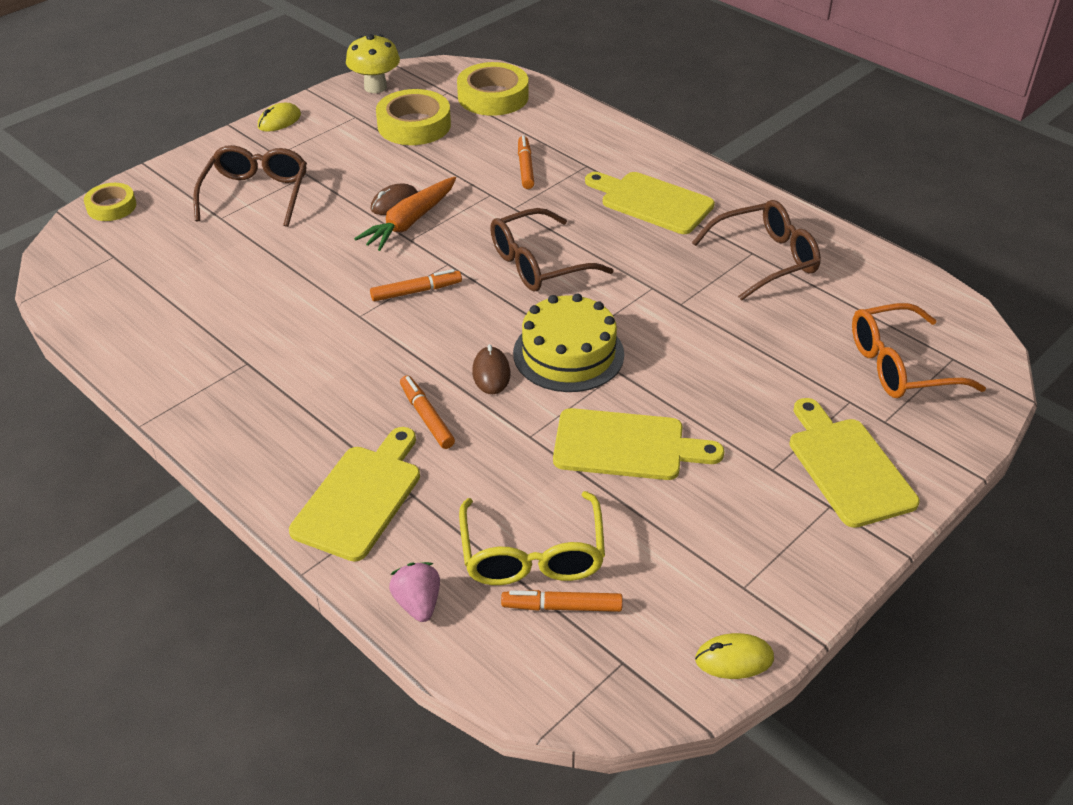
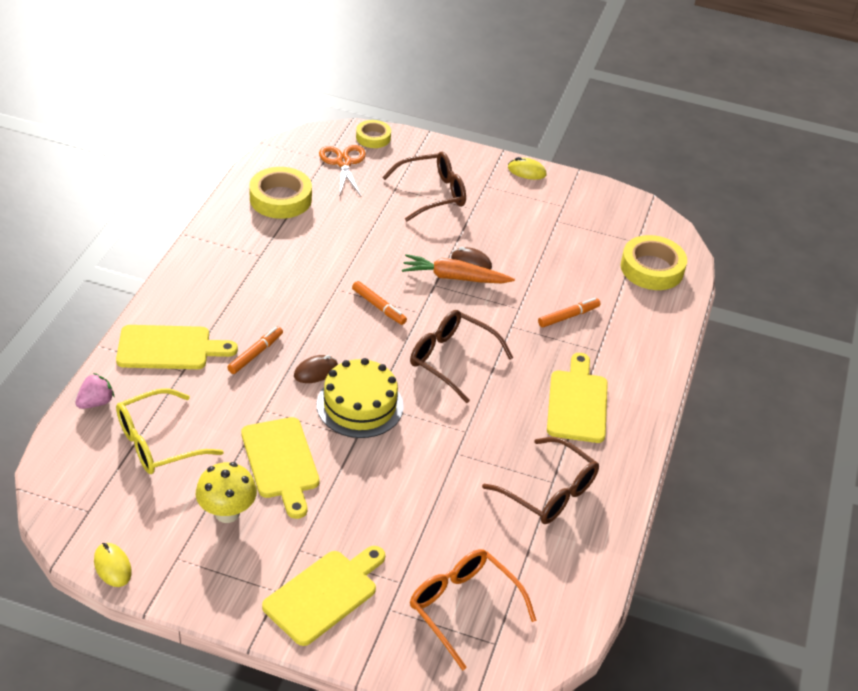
camera: 60 degrees right, 0 degrees up
yellow mushroom [346,34,400,93] -> yellow mushroom moved to [196,462,257,523]
yellow tape [376,89,451,145] -> yellow tape moved to [249,167,312,219]
orange marker [501,590,623,612] -> none
none -> orange scissors [319,145,366,197]

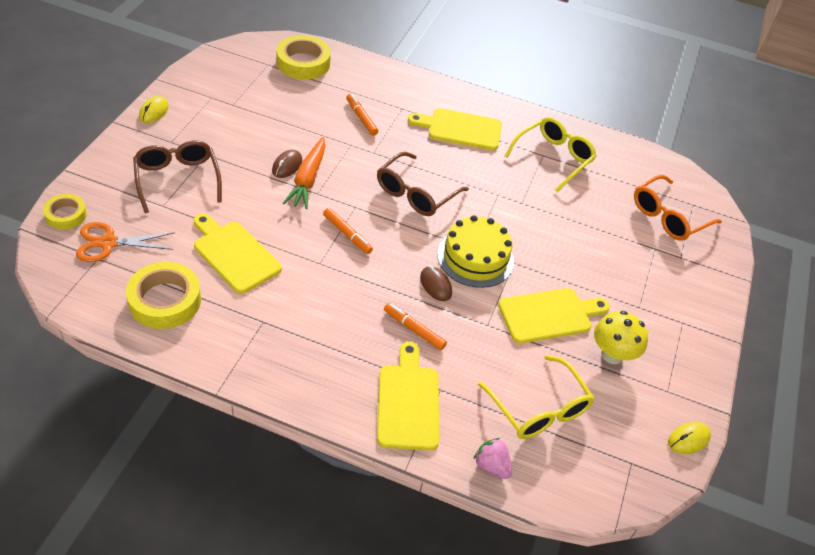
camera: 90 degrees left, 5 degrees up
yellow cutting board [262,546,385,646] -> yellow cutting board moved to [194,213,282,294]
orange marker [352,281,407,325] -> orange marker turned 90 degrees clockwise [323,208,373,254]
brown glasses [482,437,599,524] -> yellow glasses [505,117,596,192]

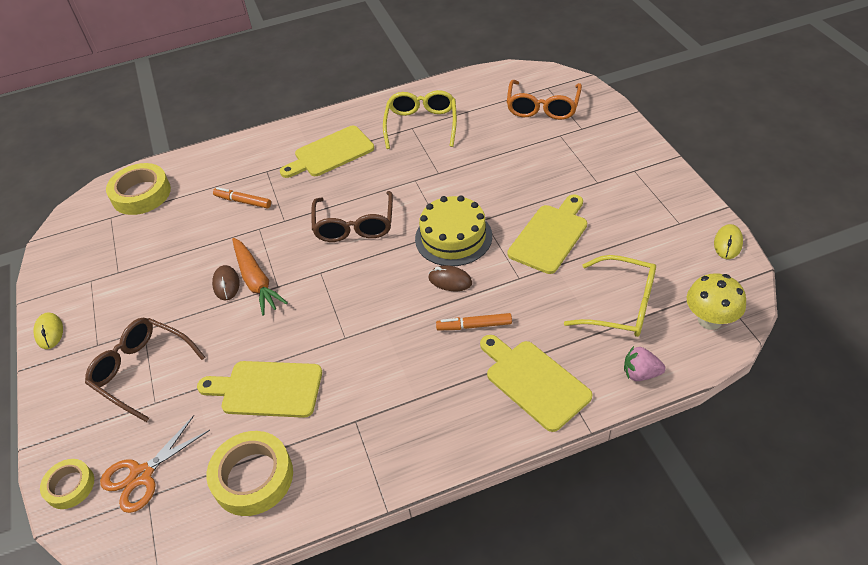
camera: 30 degrees left, 0 degrees up
orange marker [323,208,373,254] -> none
yellow mushroom [594,311,648,364] -> yellow mushroom moved to [687,273,746,330]

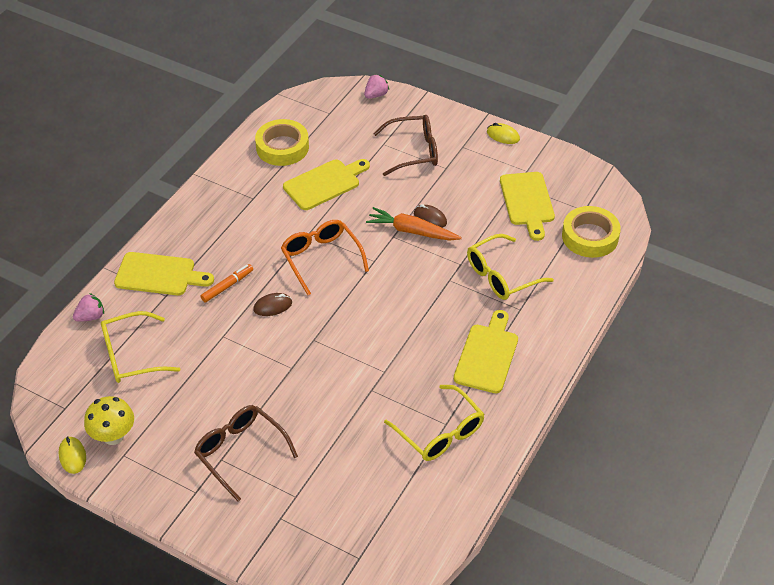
camera: 135 degrees right, 0 degrees up
yellow tape [40,459,94,509] -> pink strawberry [364,74,389,99]
orange scissors [100,415,210,513] -> none
orange marker [213,187,271,208] -> yellow glasses [467,234,554,300]
brown glasses [311,191,393,242] -> brown glasses moved to [194,405,298,502]
yellow cake [415,195,492,266] -> none
orange glasses [507,80,582,120] -> orange glasses moved to [281,220,369,295]
yellow cutting board [507,194,587,274] -> yellow cutting board moved to [500,172,555,241]
yellow mushroom [687,273,746,330] -> yellow mushroom moved to [84,396,134,445]

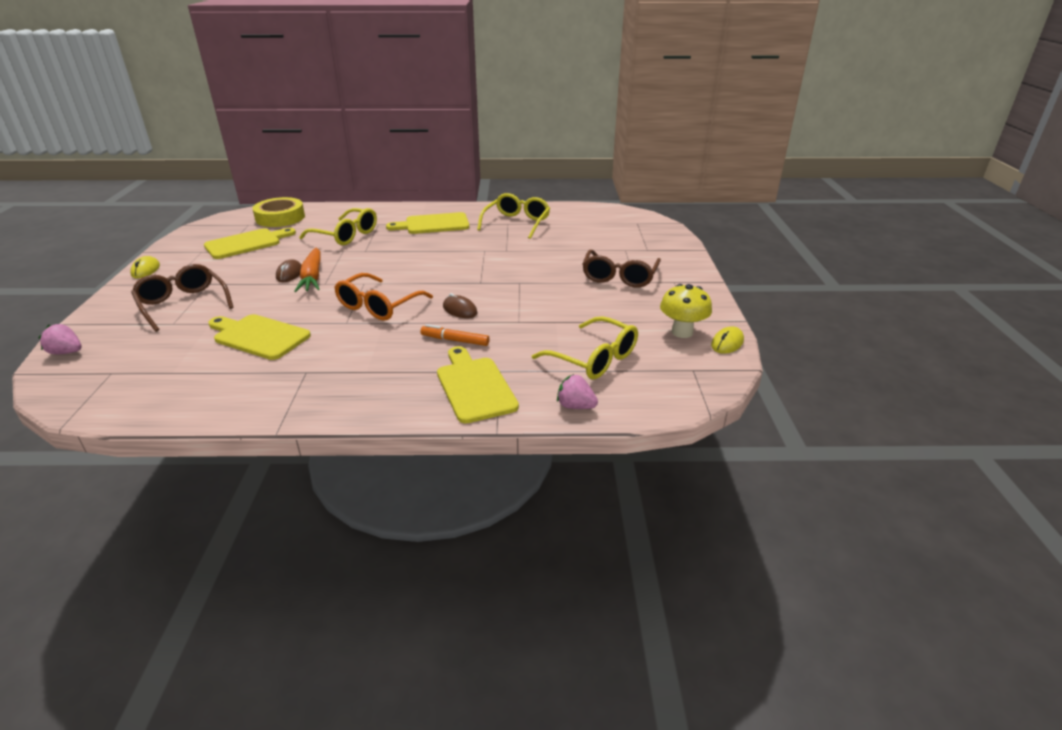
camera: 120 degrees left, 15 degrees down
yellow tape [255,119,309,166] -> none

